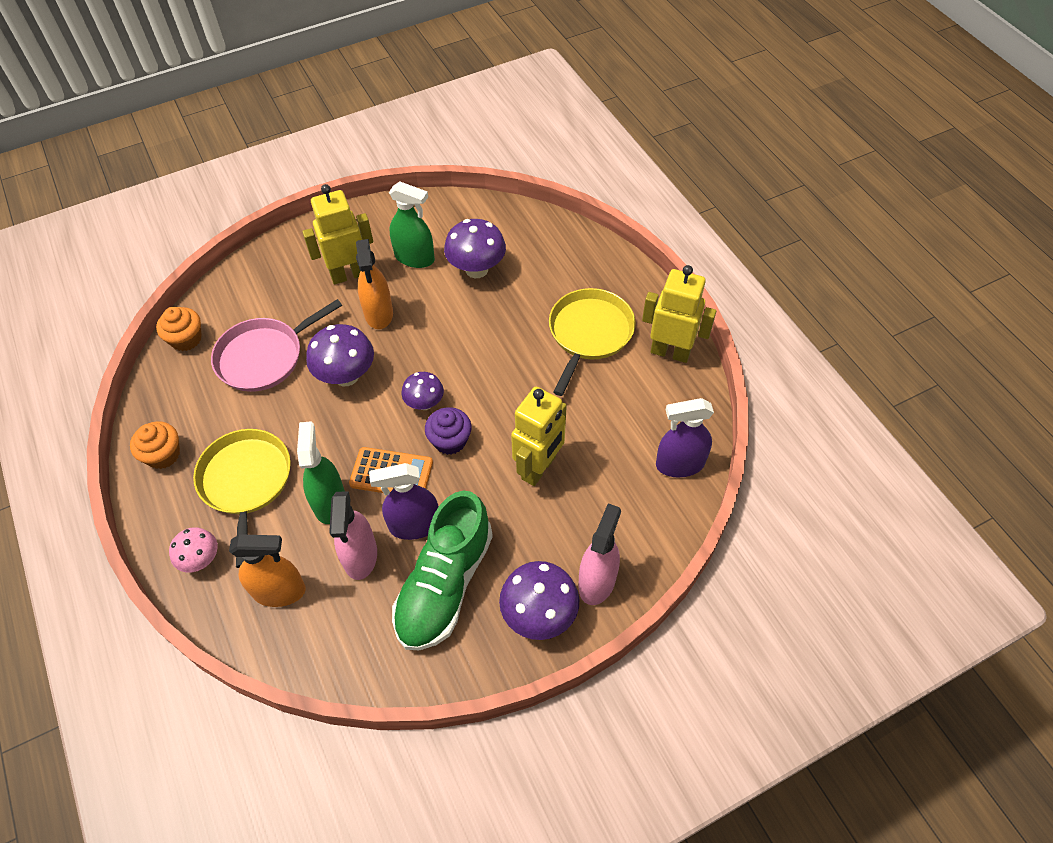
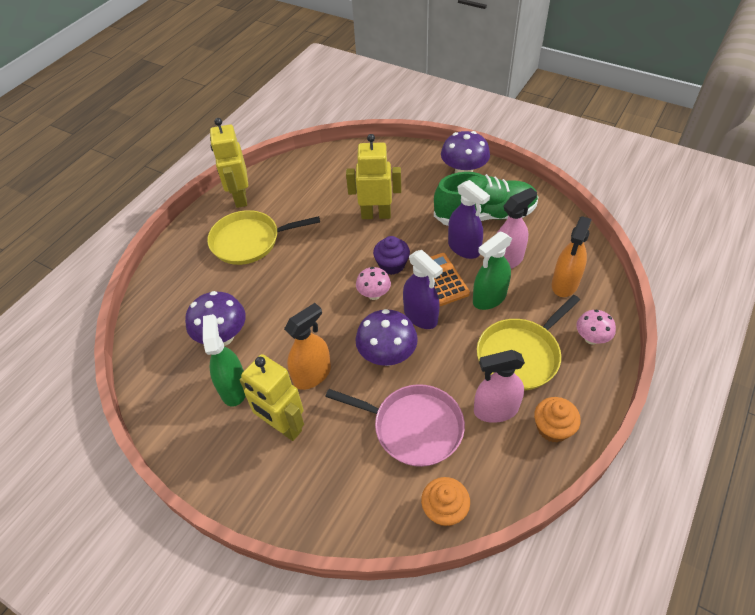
camera: 120 degrees left, 5 degrees down
orange spray bottle [229,534,306,607] -> orange spray bottle turned 120 degrees counterclockwise [552,216,592,297]
purple mushroom [402,372,444,410] -> pink mushroom [356,267,391,300]
pink spray bottle [578,503,621,605] -> pink spray bottle moved to [474,350,525,423]
purple spray bottle [656,398,714,477] -> purple spray bottle moved to [403,250,443,329]

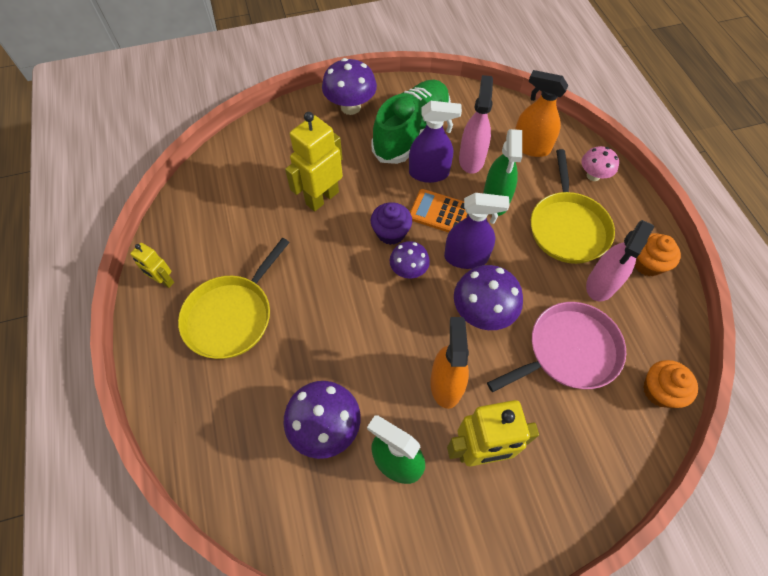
camera: 50 degrees left, 10 degrees up
yellow robot [210,118,248,208] -> yellow robot [130,243,174,288], size x0.54
pink mushroom [356,267,391,300] -> purple mushroom [390,241,430,279]
orange spray bottle [552,216,592,297] -> orange spray bottle turned 135 degrees clockwise [515,70,568,157]

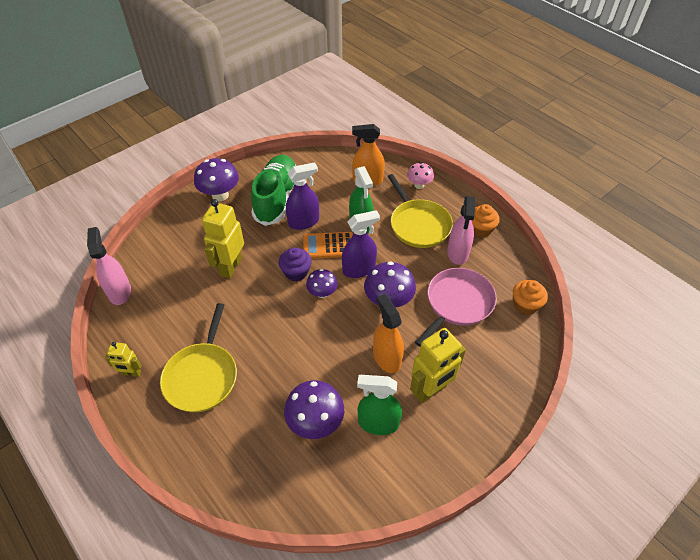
camera: 25 degrees left, 10 degrees down
pink spray bottle [459,75,493,174] -> pink spray bottle moved to [87,227,131,305]

